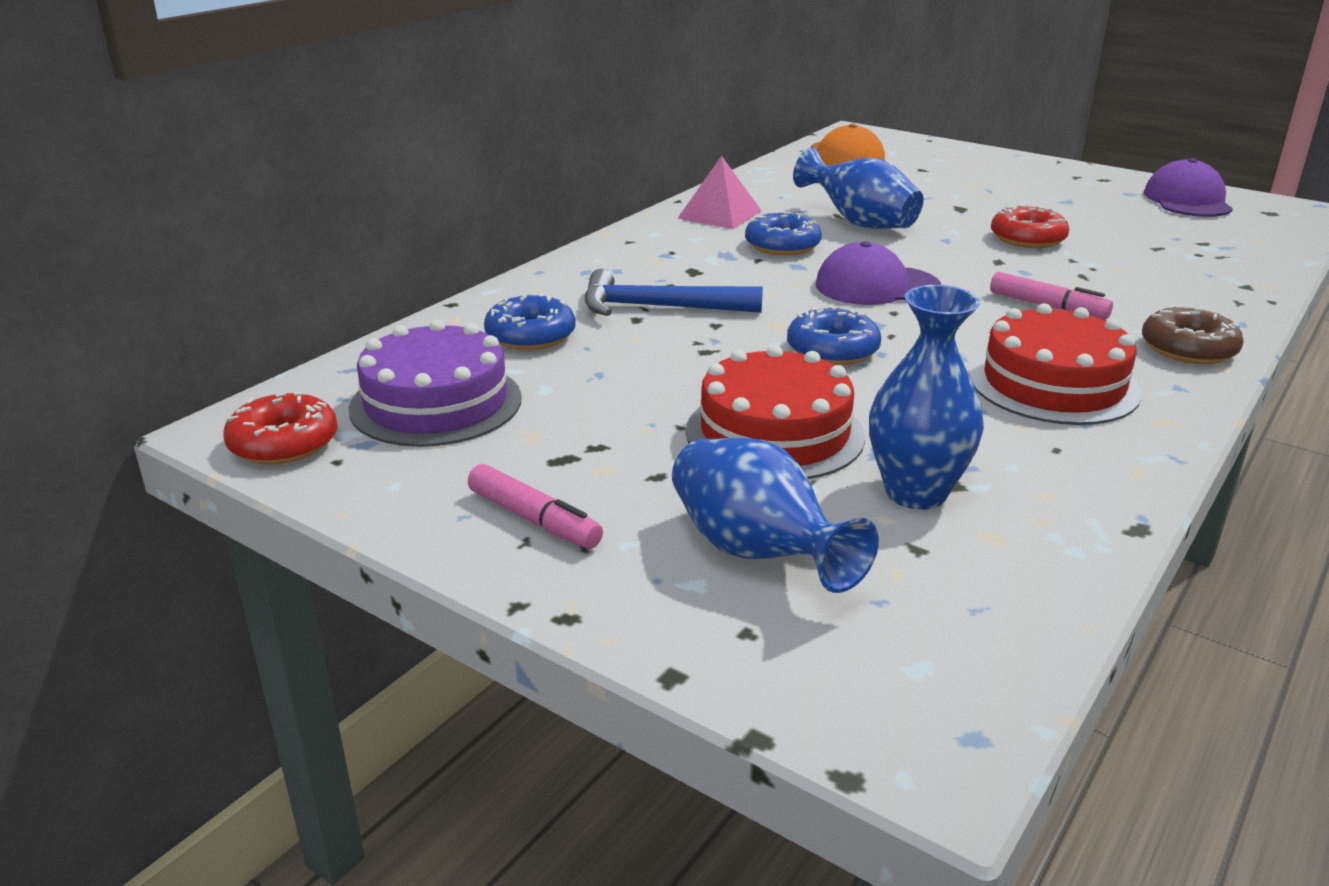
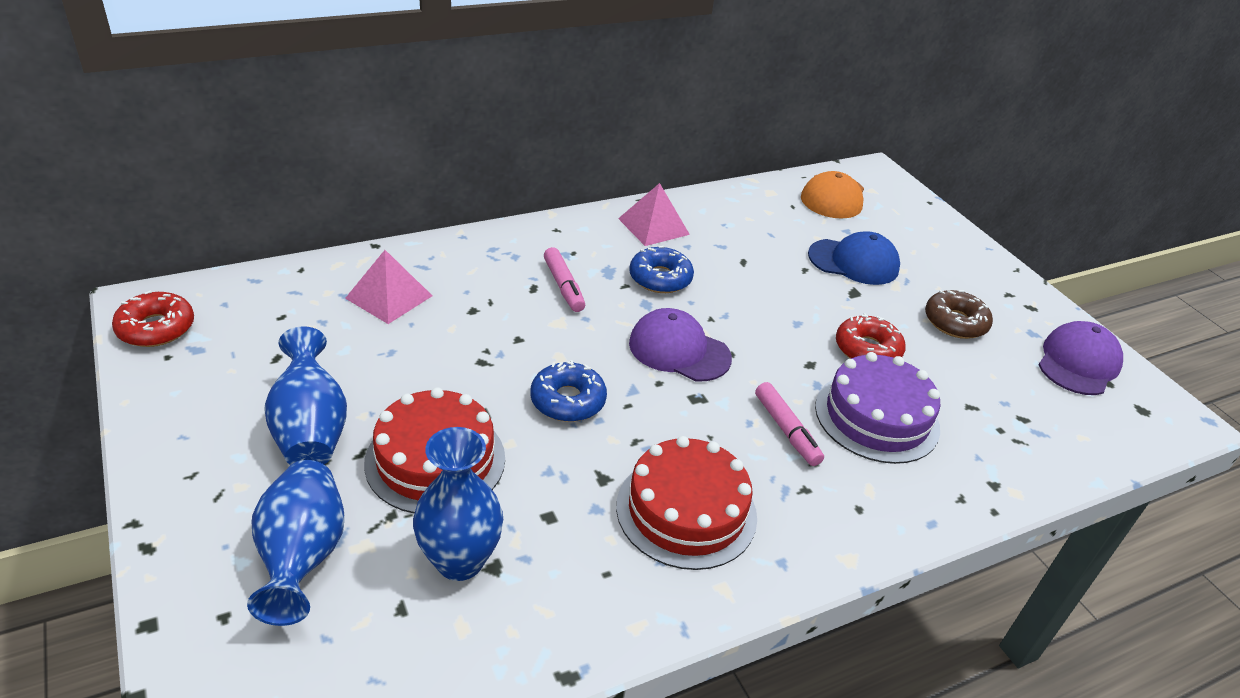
camera: 25 degrees right, 10 degrees up
purple cake [349,320,522,447] -> purple cake moved to [815,352,940,464]
pink marker [468,464,603,549] -> pink marker moved to [544,247,585,312]
blue donut [484,293,576,350] -> pink pyramid [345,250,432,324]
blue hammer [585,269,763,316] -> none
blue vase [793,147,924,229] -> blue vase moved to [264,326,347,465]
brown donut [1142,305,1244,364] -> brown donut moved to [925,290,993,339]
none -> blue cap [808,231,900,285]

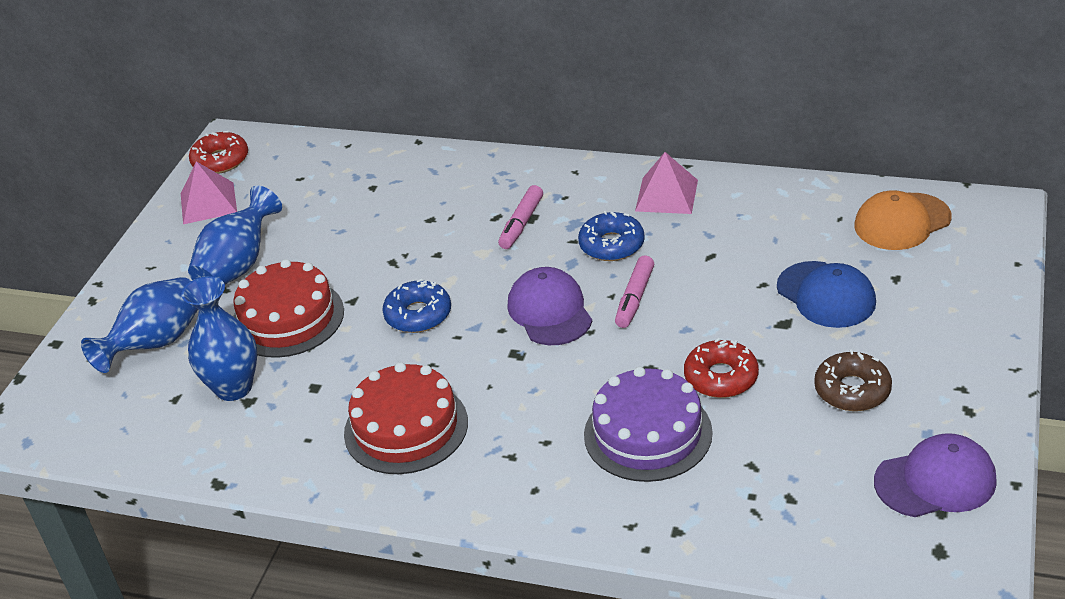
camera: 50 degrees right, 0 degrees up
pink pyramid [345,250,432,324] -> pink pyramid moved to [181,161,237,224]
pink marker [755,382,824,466] -> pink marker moved to [615,256,654,328]

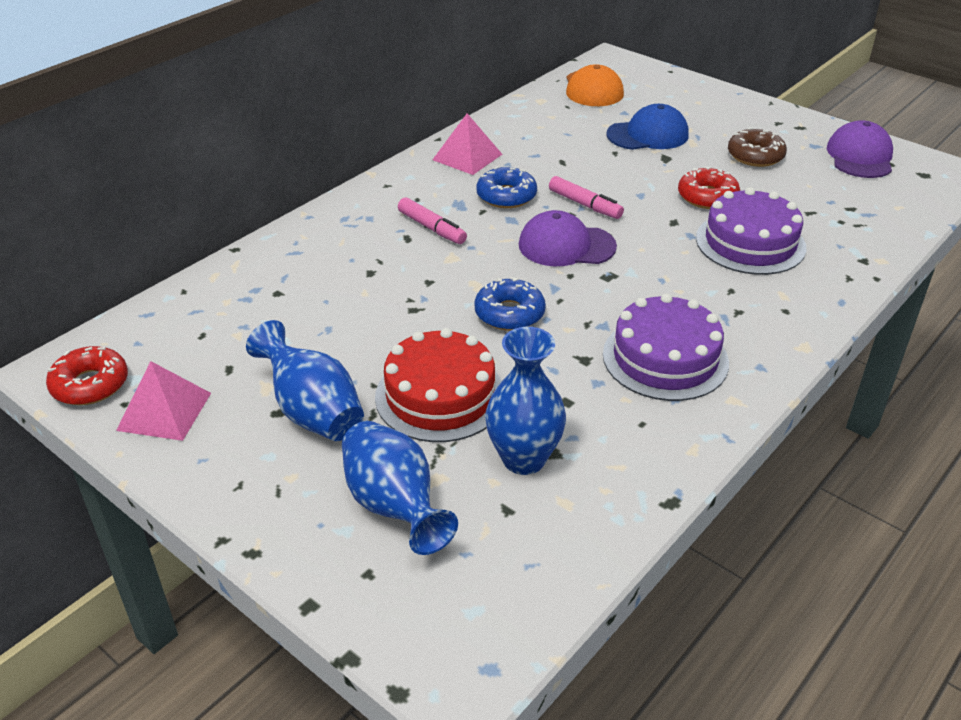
camera: 70 degrees left, 0 degrees up
red cake [344,362,468,474] -> purple cake [603,293,729,401]

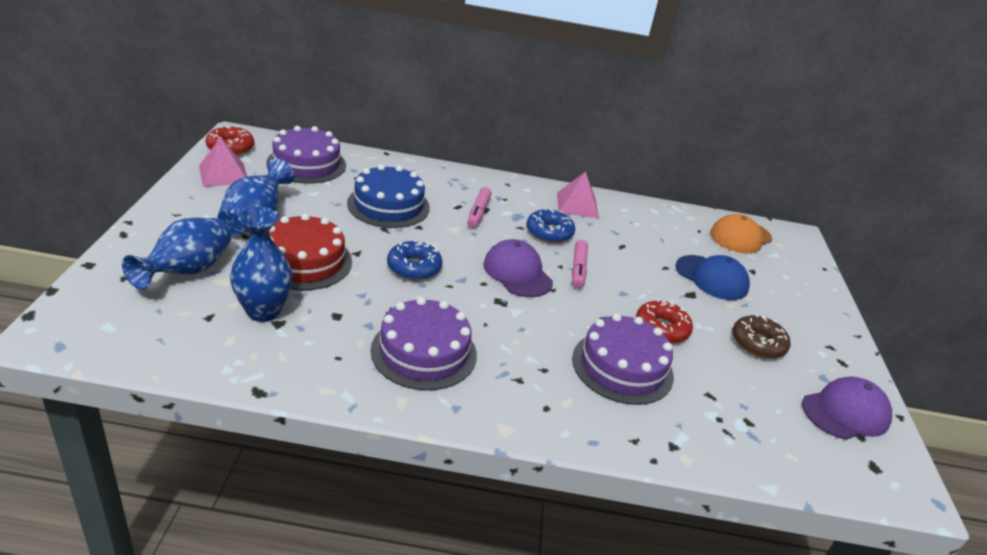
camera: 50 degrees right, 5 degrees down
none -> purple cake [266,126,346,184]
none -> blue cake [347,164,430,228]

